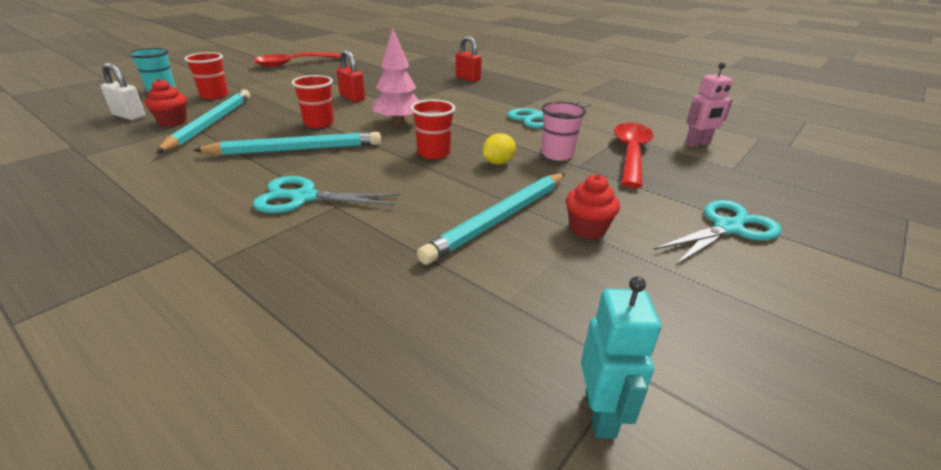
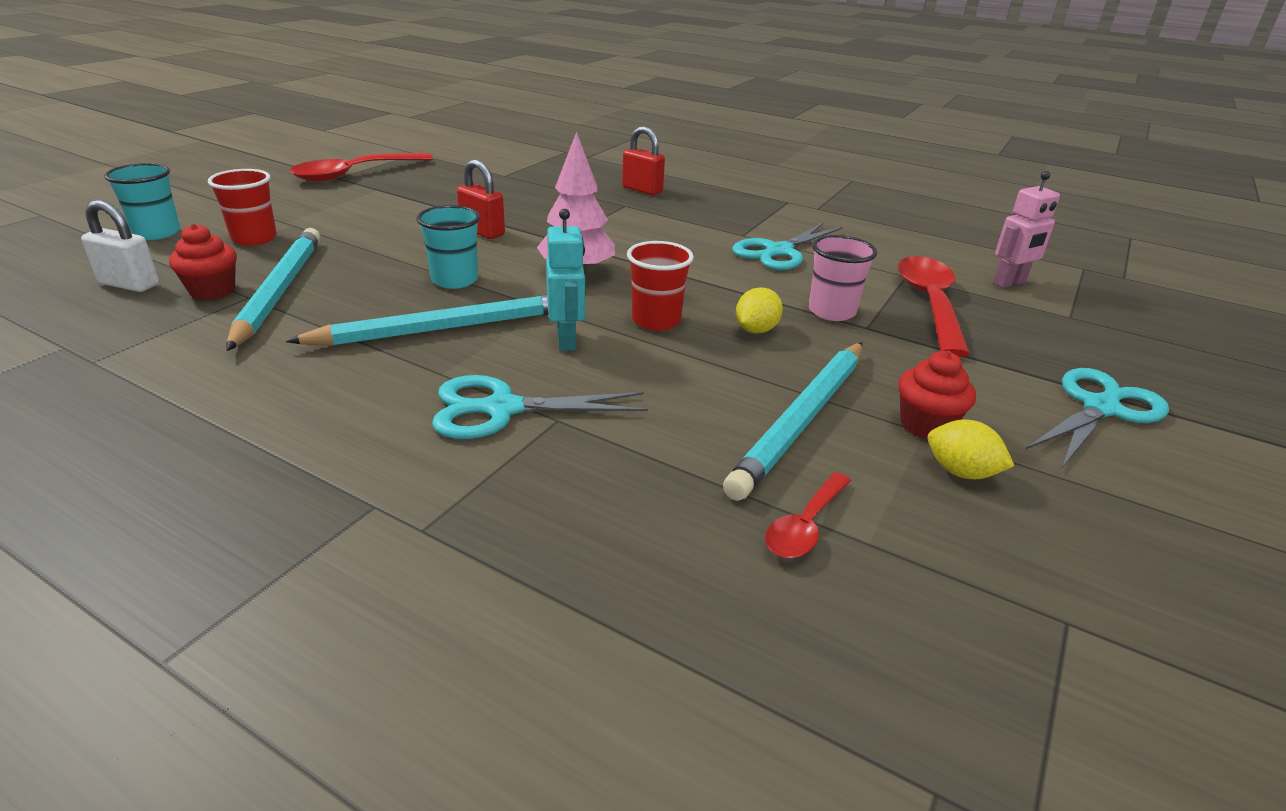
camera: 10 degrees left, 0 degrees up
red cup [292,75,334,128] -> turquoise cup [416,205,480,289]
turquoise robot [581,276,661,439] -> turquoise robot moved to [546,209,586,351]
none -> red spoon [765,472,851,558]
none -> yellow lemon [928,420,1014,479]

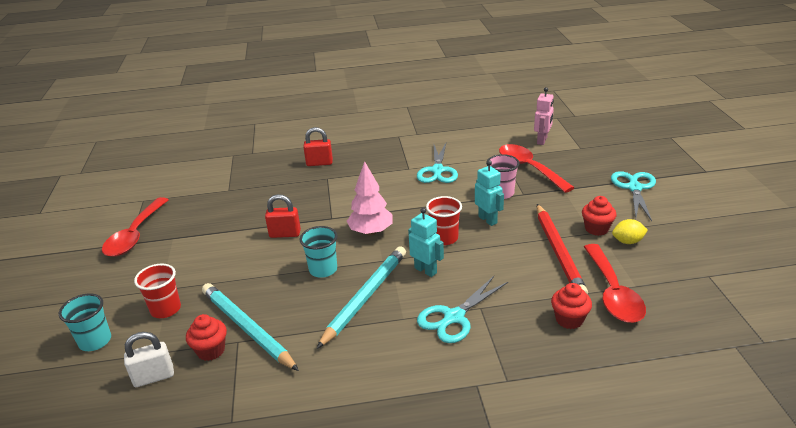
camera: 35 degrees left, 0 degrees up
turquoise pencil [723,342,862,501] -> red pencil [537,204,588,295]
yellow lemon [736,287,783,333] -> turquoise robot [475,160,504,226]
red spoon [765,472,851,558] -> red spoon [584,244,646,323], size x1.88
none -> red cupcake [551,283,592,329]

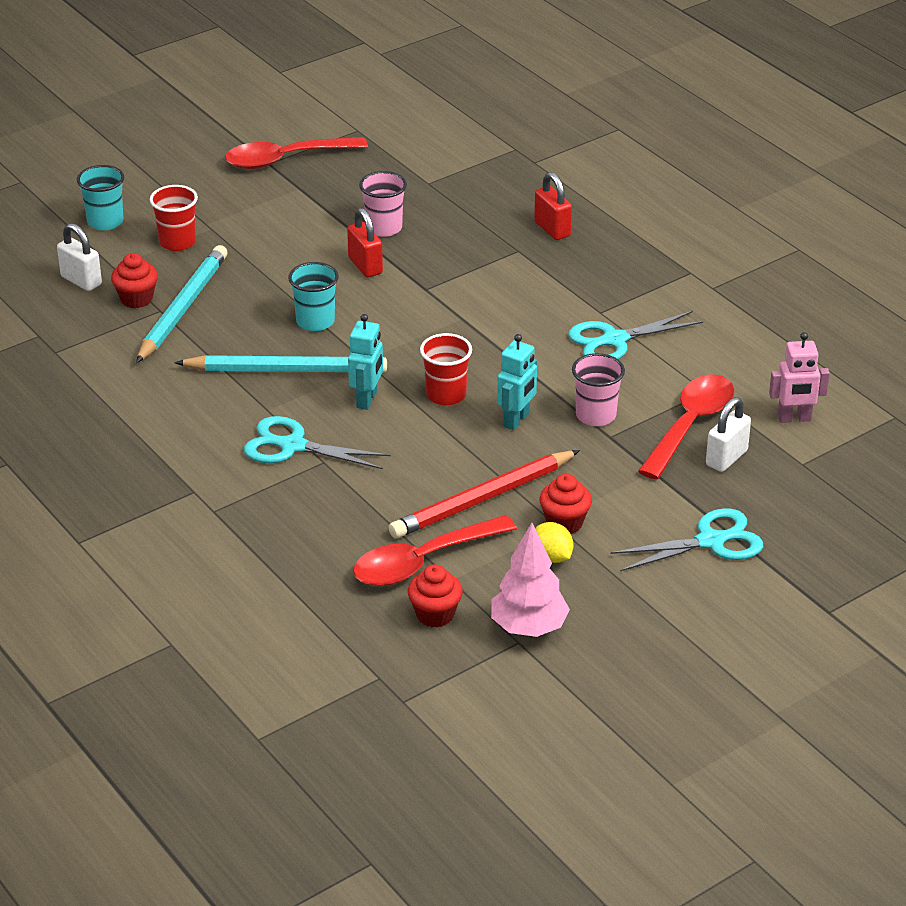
camera: 60 degrees right, 5 degrees up
pink tree [347,161,393,235] -> pink tree moved to [491,523,570,637]
red cupcake [551,283,592,329] -> red cupcake moved to [408,564,463,628]
none -> pink cup [359,171,407,237]
none -> white padlock [706,397,751,472]

